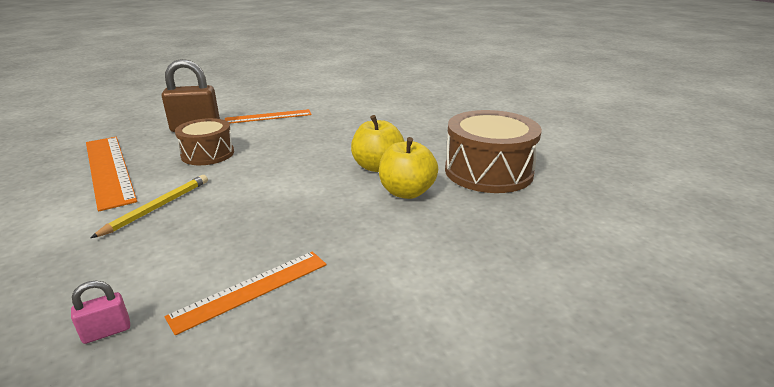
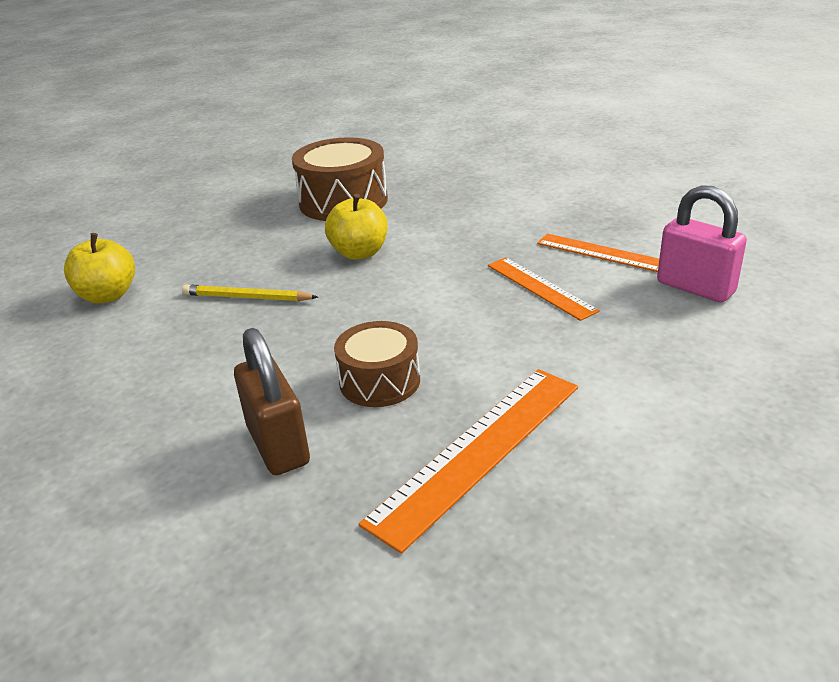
camera: 105 degrees left, 5 degrees up
pink padlock [71,280,130,344] -> pink padlock [657,185,747,302], size x2.14
yellow pencil [91,175,208,238] -> yellow pencil moved to [182,285,318,301]
orange ruler [225,109,312,124] -> orange ruler moved to [488,257,600,321]
yellow apple [379,137,438,199] -> yellow apple moved to [64,233,135,304]

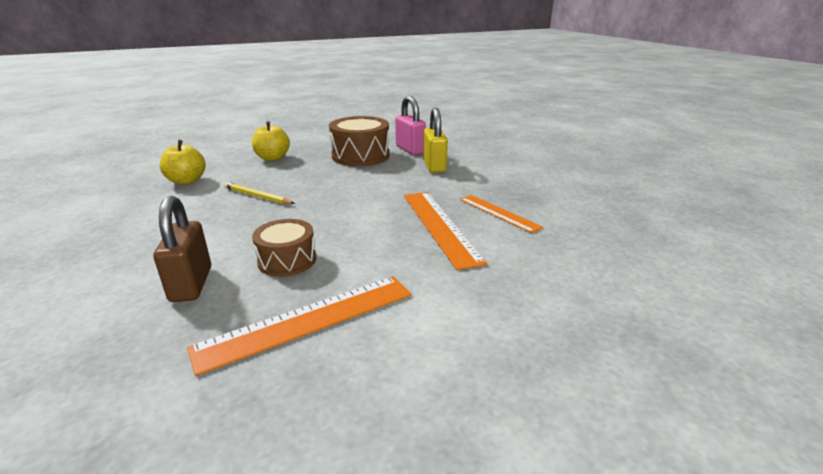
camera: 15 degrees right, 5 degrees down
yellow apple [325,193,388,260] -> yellow apple moved to [252,121,290,161]
orange ruler [488,257,600,321] -> orange ruler [404,192,487,270], size x1.59
pink padlock [657,185,747,302] -> pink padlock moved to [395,96,426,155]
none -> yellow padlock [423,108,448,173]

